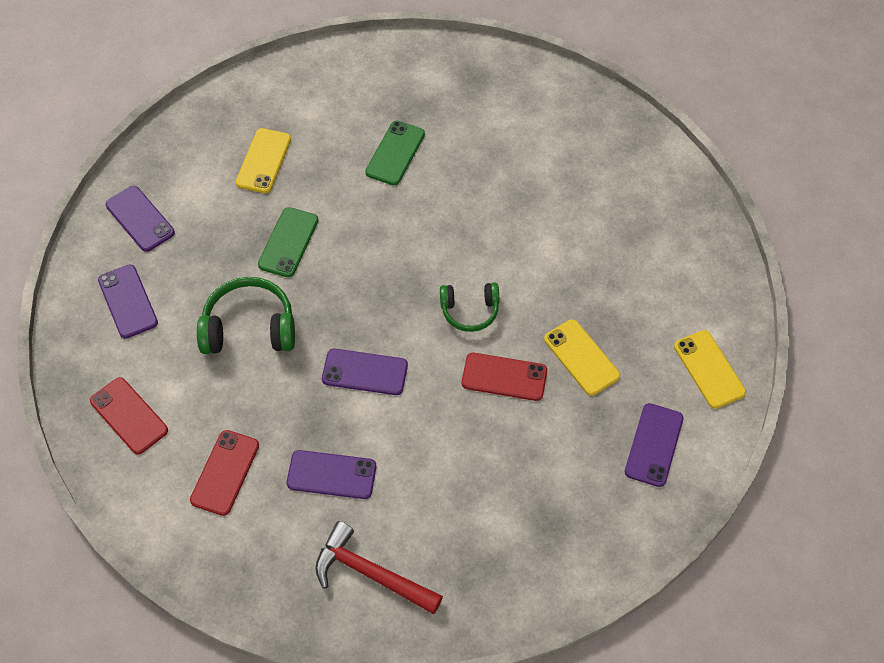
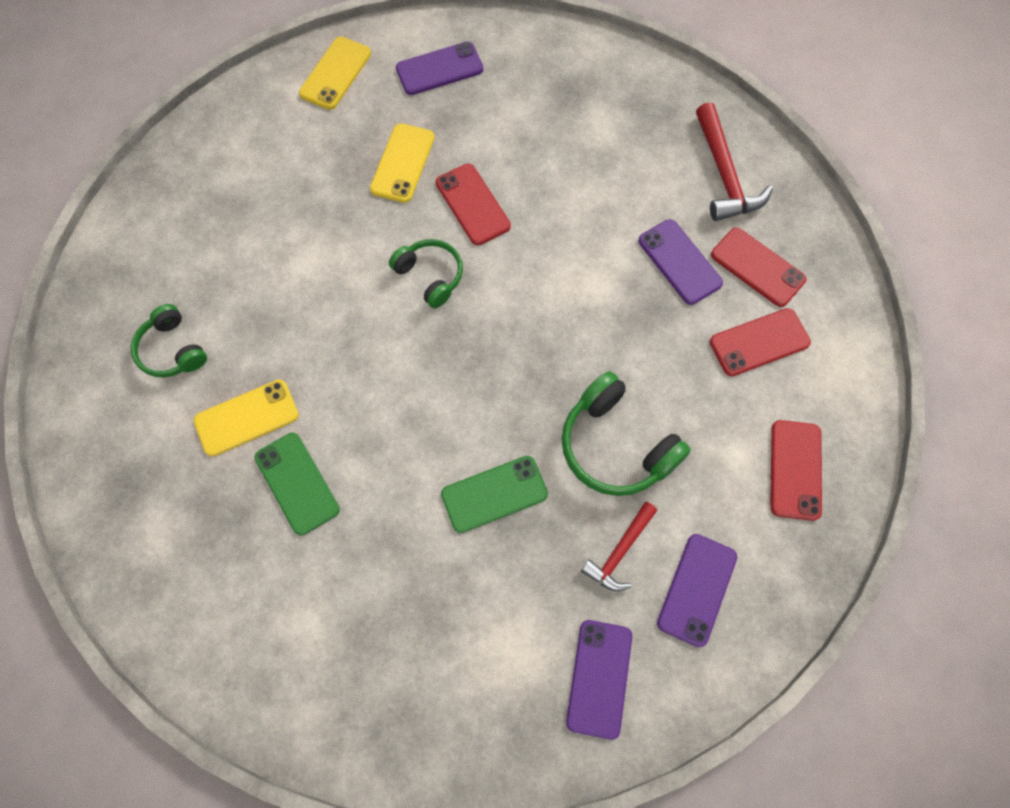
camera: 130 degrees left, 10 degrees up
yellow phone [236,128,291,193] -> yellow phone moved to [194,380,299,456]
purple phone [322,349,408,395] -> none
green phone [365,121,425,185] -> green phone turned 75 degrees clockwise [255,433,340,535]
none -> green headphones [131,304,207,377]
none -> red hammer [581,502,657,591]
none -> red phone [711,228,806,307]

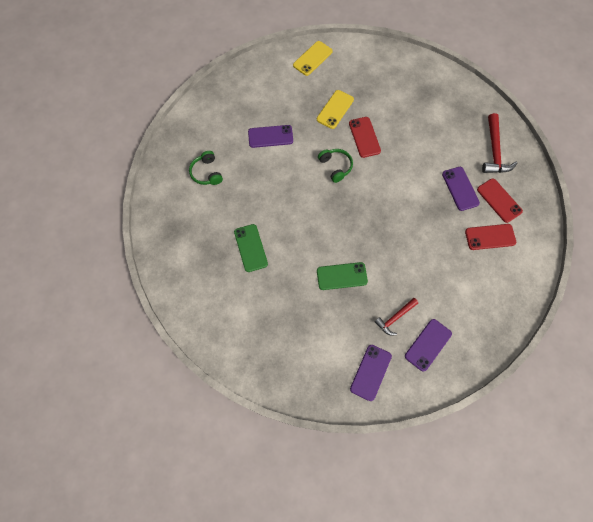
camera: 15 degrees right, 0 degrees up
yellow phone [194,380,299,456] -> none
purple phone [396,42,483,95] -> purple phone moved to [248,125,293,148]
green headphones [562,371,691,496] -> none
red phone [770,420,822,521] -> none

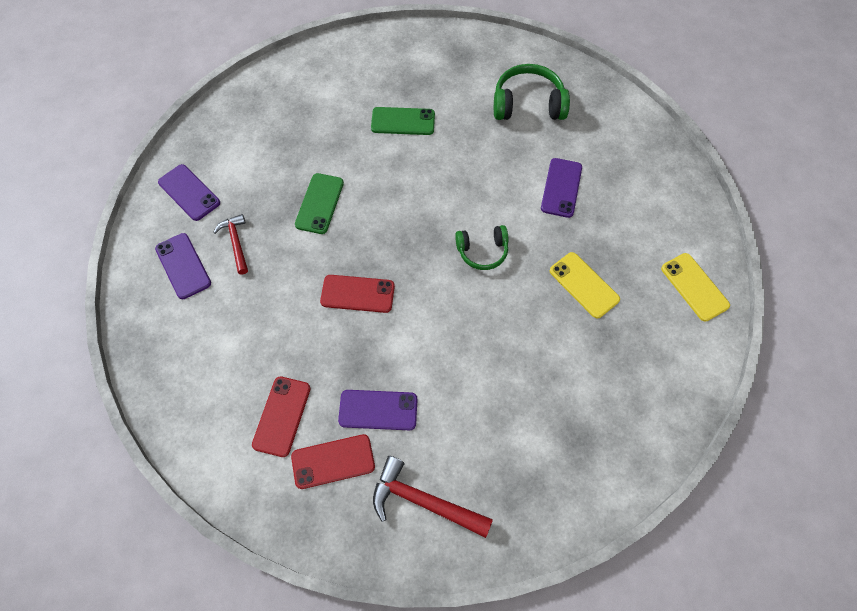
camera: 110 degrees right, 5 degrees down
green headphones [189,151,223,185] -> green headphones [494,64,570,120], size x1.57
red phone [349,117,381,158] -> red phone moved to [320,275,395,313]

